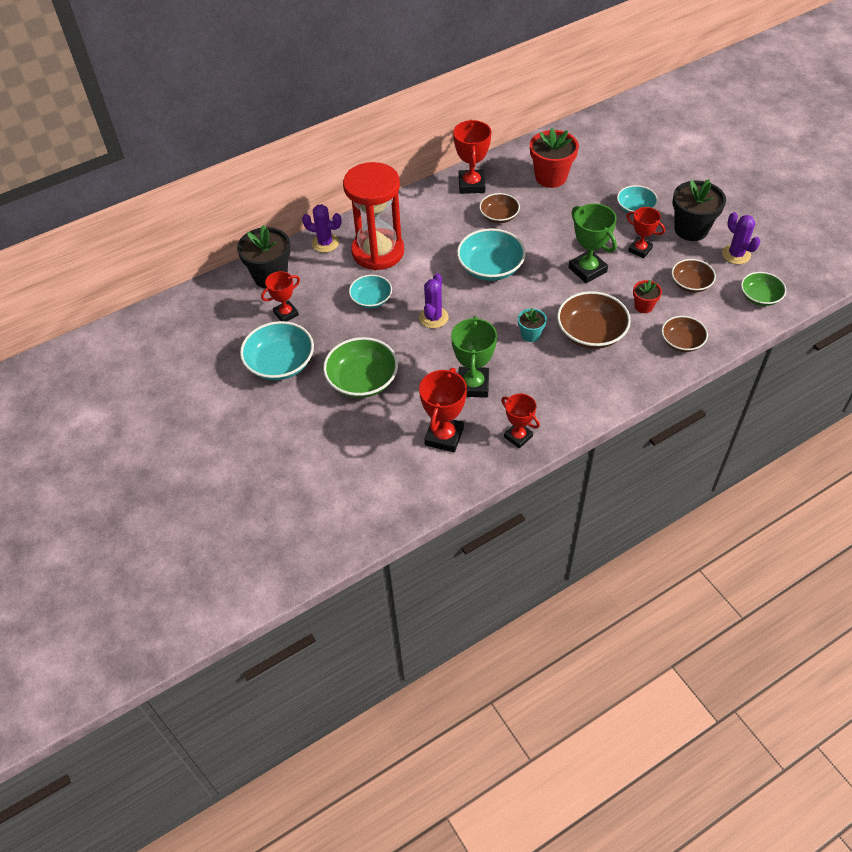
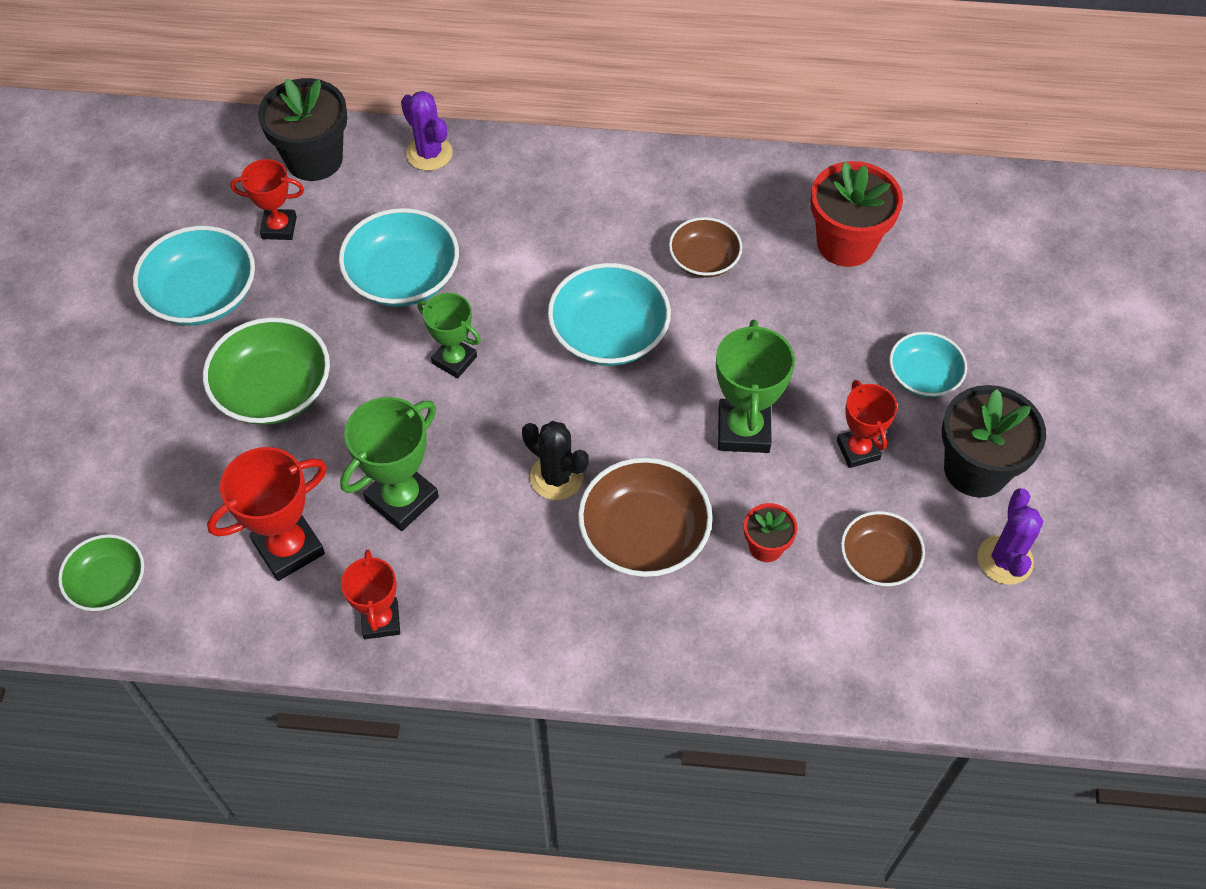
camera: 35 degrees right, 5 degrees up
red hourglass [343,162,404,270] -> none
turquoise bowl [349,275,392,308] -> turquoise bowl [339,208,459,307], size x1.61
purple cactus [419,273,449,328] -> green trophy [417,293,481,378]
red trophy [453,120,491,194] -> none
turquoise flower pot [518,308,547,342] -> black cactus [522,421,589,500]
brown bowl [662,316,708,352] -> none
green bowl [741,272,786,306] -> green bowl moved to [58,534,144,611]

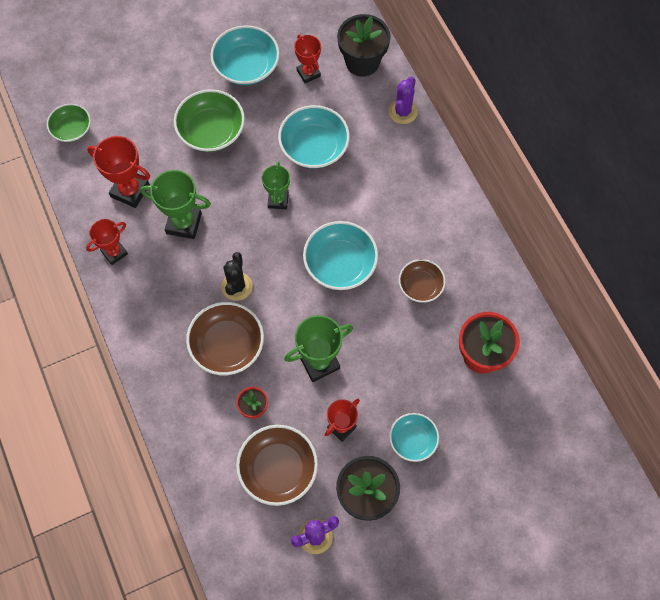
camera: 60 degrees right, 10 degrees up
brown bowl [841,511,925,586] -> brown bowl [236,425,318,506], size x1.61

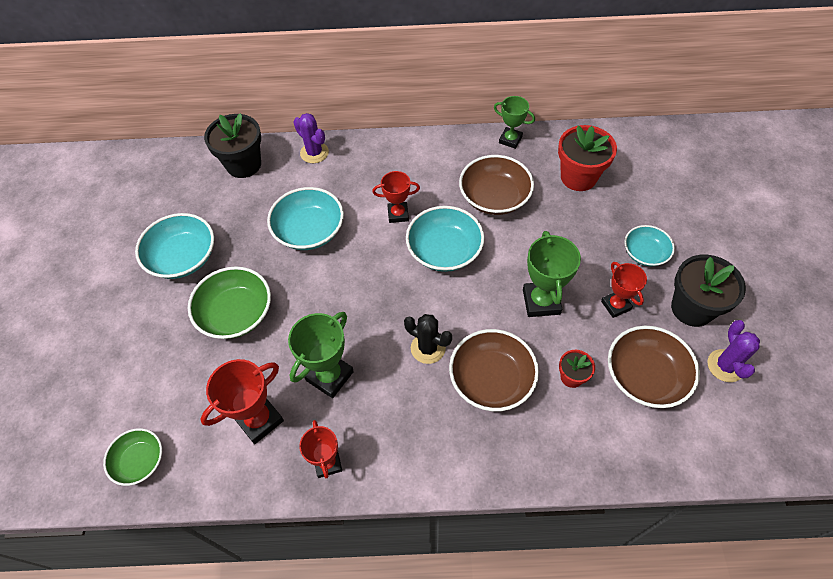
camera: 65 degrees left, 10 degrees down
green trophy [262,161,290,209] -> green trophy moved to [494,96,535,149]
red trophy [294,34,321,83] -> red trophy moved to [372,171,420,223]
brown bowl [399,259,446,303] -> brown bowl [459,155,534,215], size x1.61

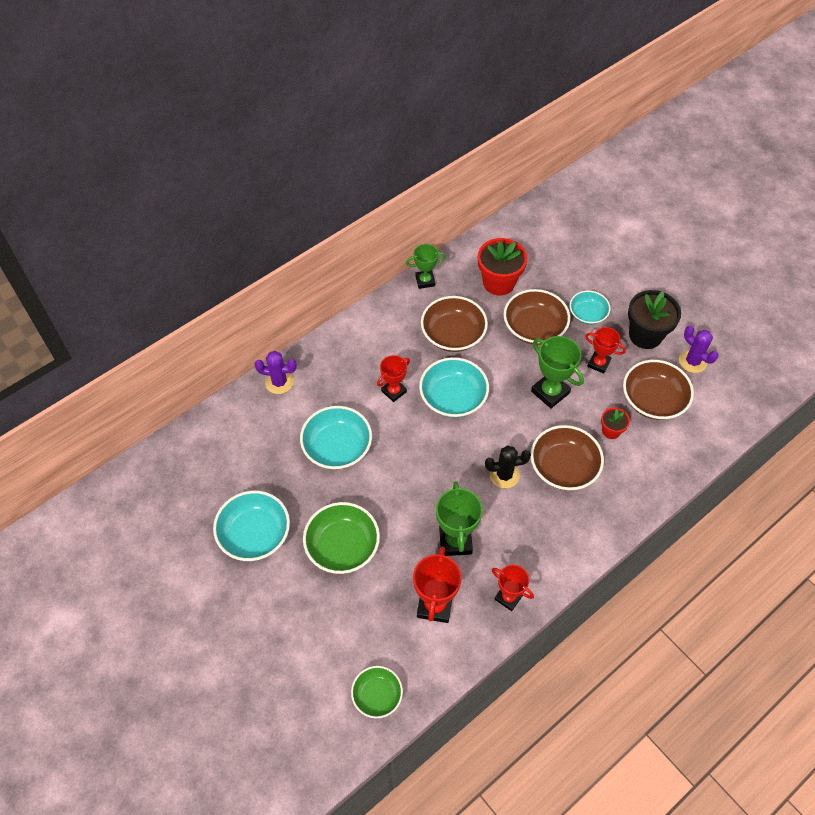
camera: 40 degrees left, 0 degrees up
black flower pot [204,113,261,178] -> none
none -> brown bowl [504,289,570,345]

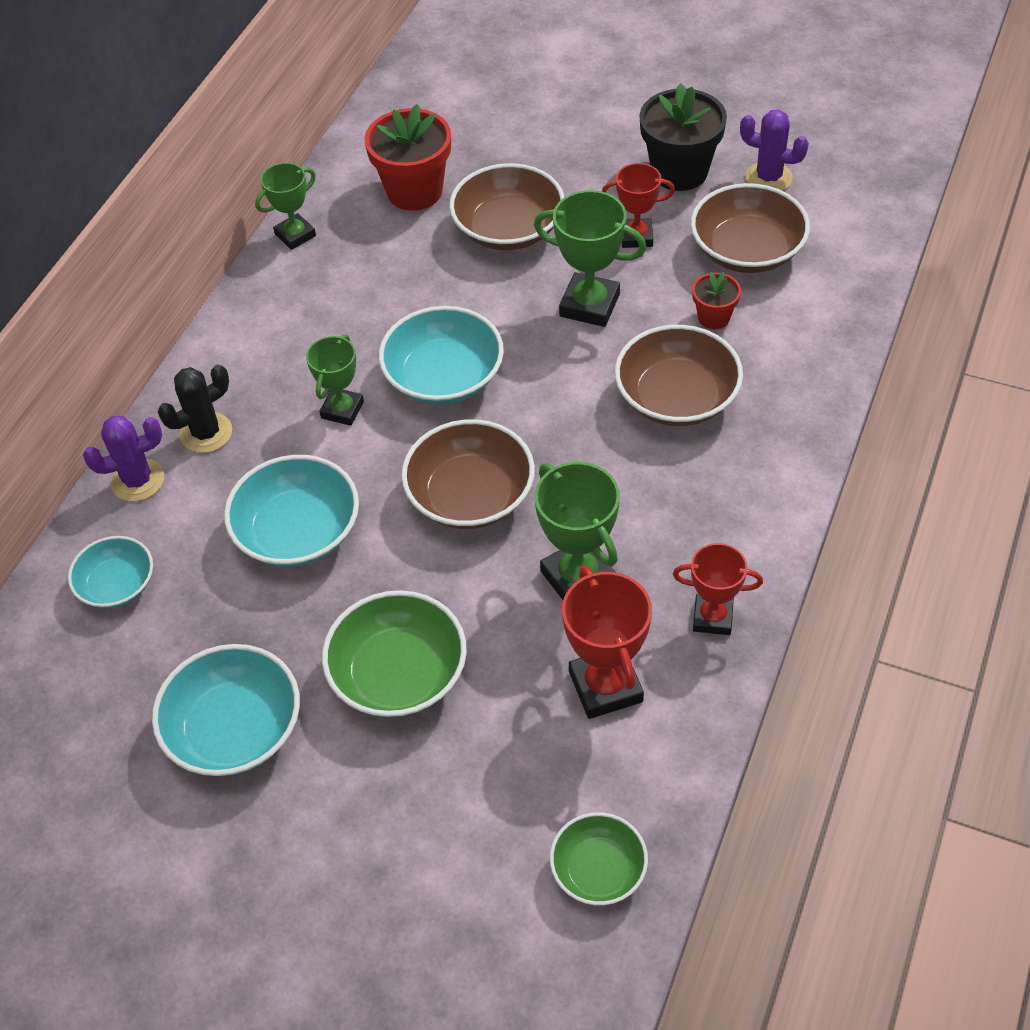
camera: 25 degrees left, 5 degrees down
red trophy [377,355,410,402] -> green trophy [306,334,364,426]
brown bowl [421,296,488,352] -> brown bowl moved to [401,419,535,529]
black cactus [485,445,531,488] -> black cactus moved to [158,365,232,453]
turquoise bowl [569,290,611,324] -> turquoise bowl moved to [68,536,153,608]

